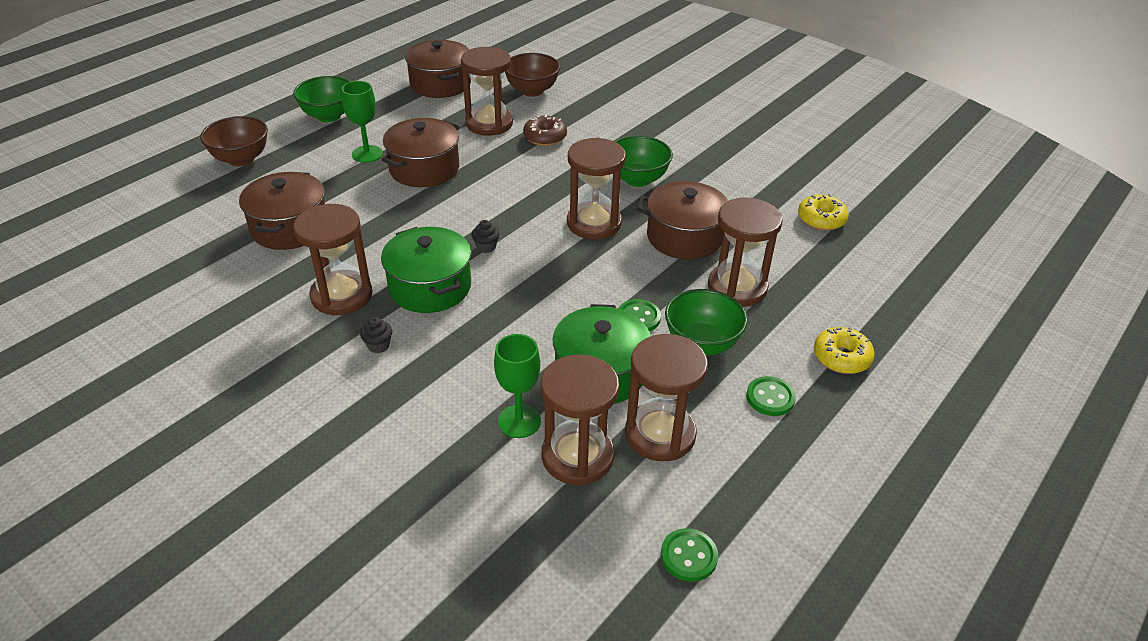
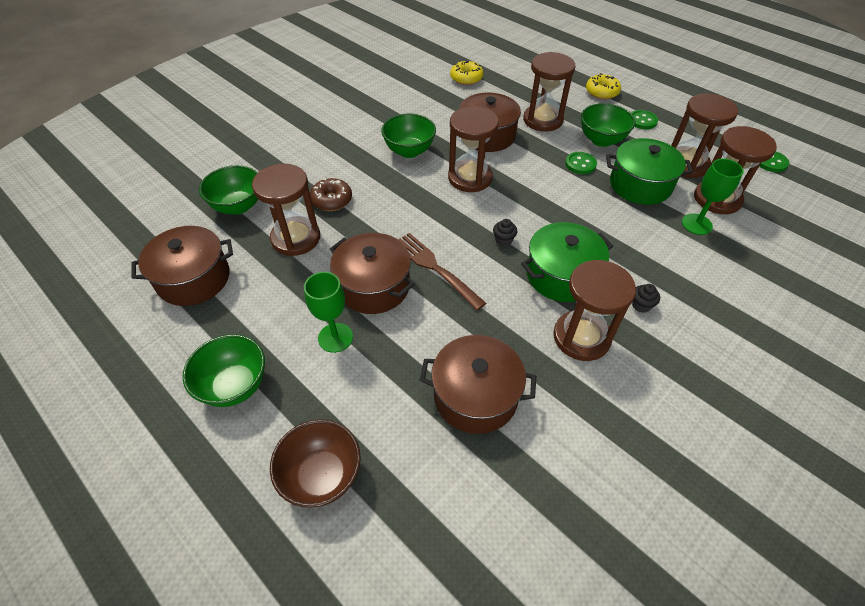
camera: 85 degrees left, 10 degrees up
brown bowl [505,53,560,97] -> green bowl [199,165,258,215]
none -> brown fork [398,233,486,311]

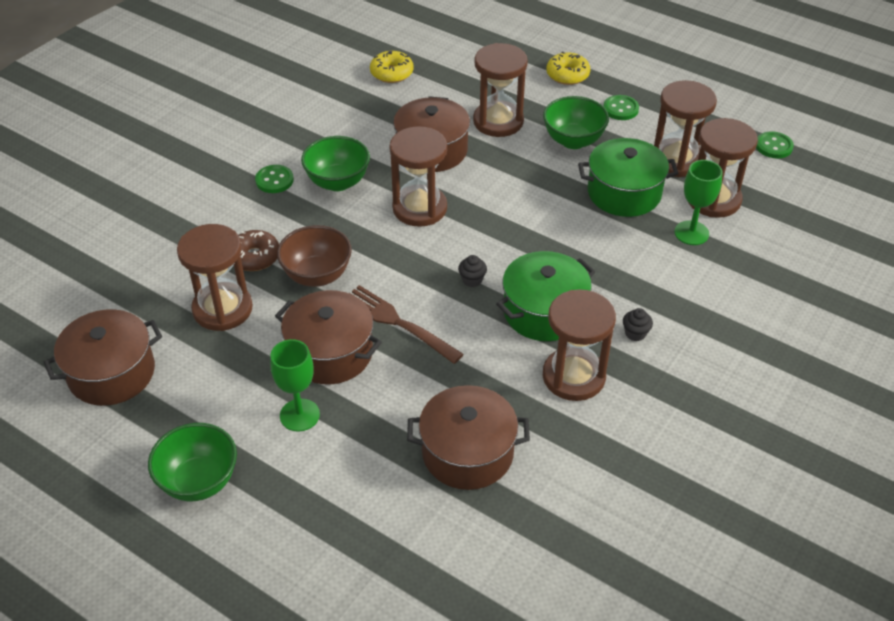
camera: 10 degrees left, 5 degrees down
green bowl [199,165,258,215] -> none
brown bowl [270,419,361,508] -> brown bowl moved to [277,225,352,287]
green button [565,152,597,174] -> green button moved to [255,165,294,193]

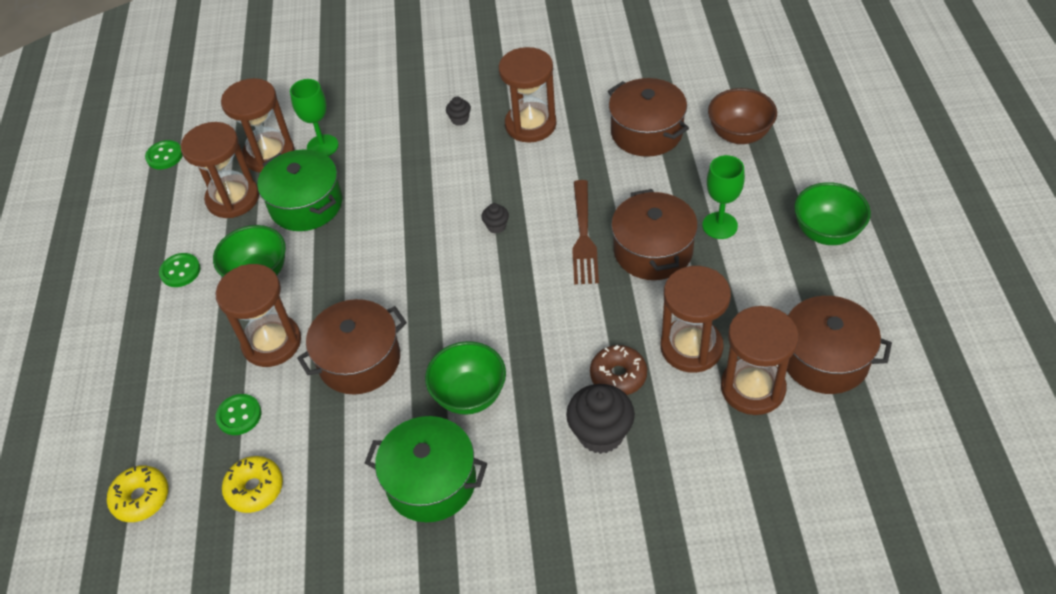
camera: 125 degrees left, 5 degrees up
green button [255,165,294,193] -> green button moved to [216,394,261,435]
brown bowl [277,225,352,287] -> brown bowl moved to [708,88,777,144]
brown hourglass [389,126,447,227] -> brown hourglass moved to [721,306,799,415]
green pot [496,251,595,341] -> green pot moved to [365,416,487,522]
yellow donut [546,52,590,85] -> yellow donut moved to [107,465,168,522]
none -> black cupcake [566,384,635,454]

